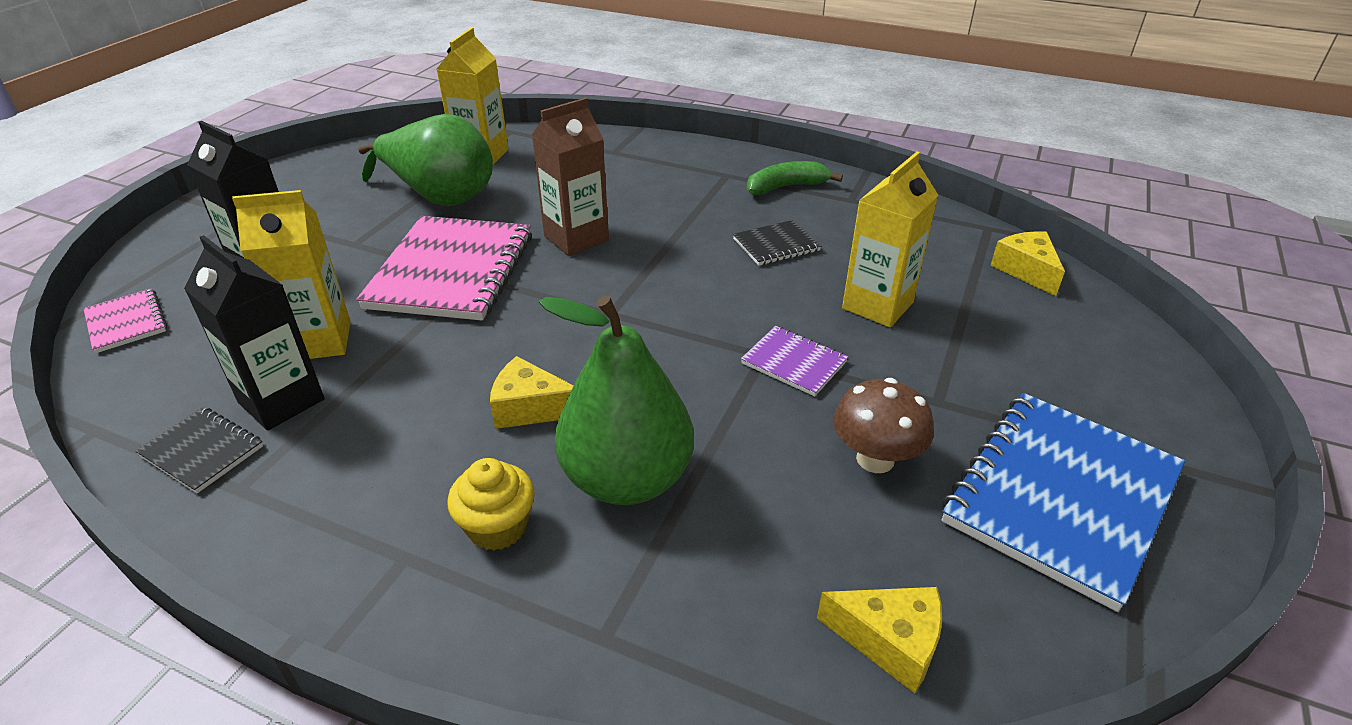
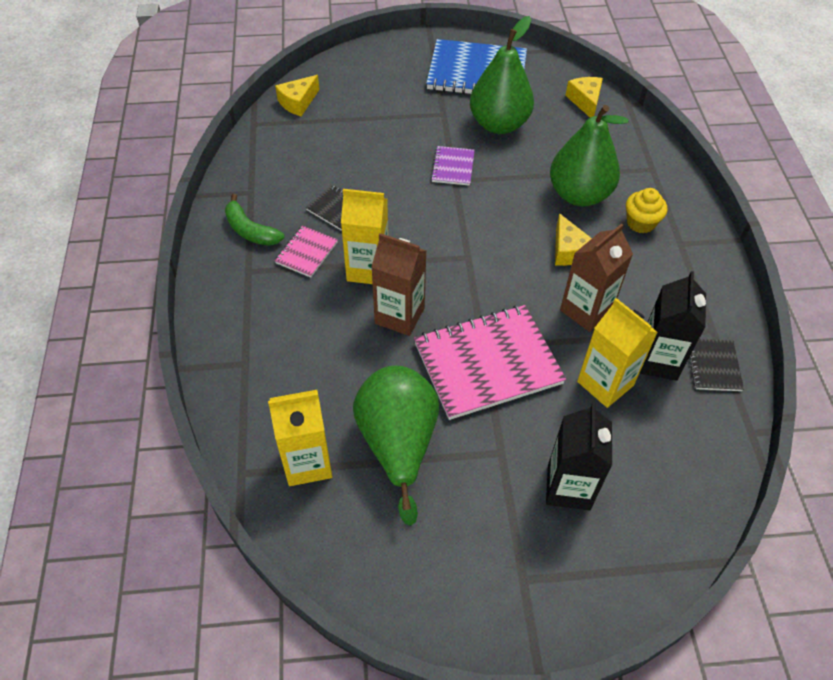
camera: 120 degrees left, 15 degrees up
pink notebook [83,288,167,353] -> pink notebook moved to [275,226,338,277]
brown mushroom [834,378,934,473] -> green pear [470,16,534,134]
yellow carton [842,151,938,327] -> yellow carton moved to [341,189,388,284]
none -> brown carton [560,223,633,332]

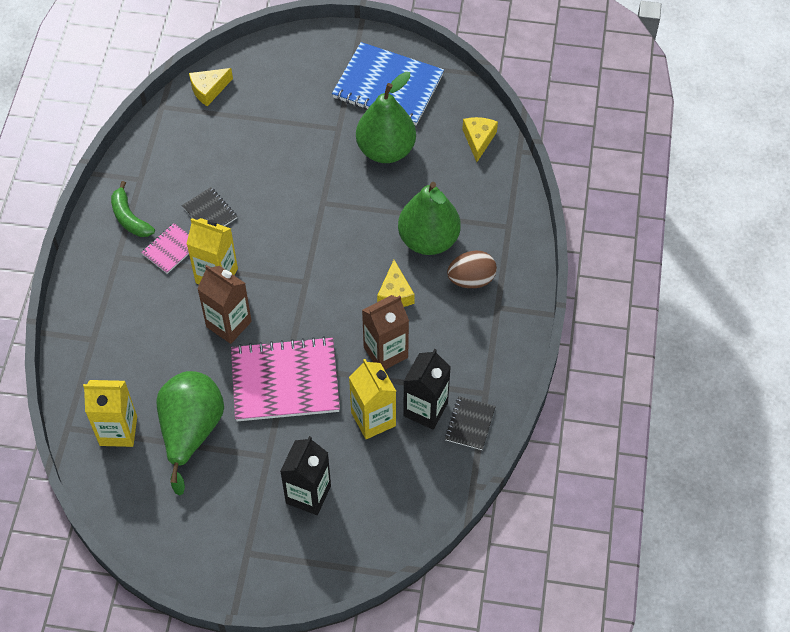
camera: 15 degrees right, 5 degrees up
purple notebook [431,146,475,186] -> none
yellow cupcake [626,188,667,233] -> brown egg [447,250,497,288]

